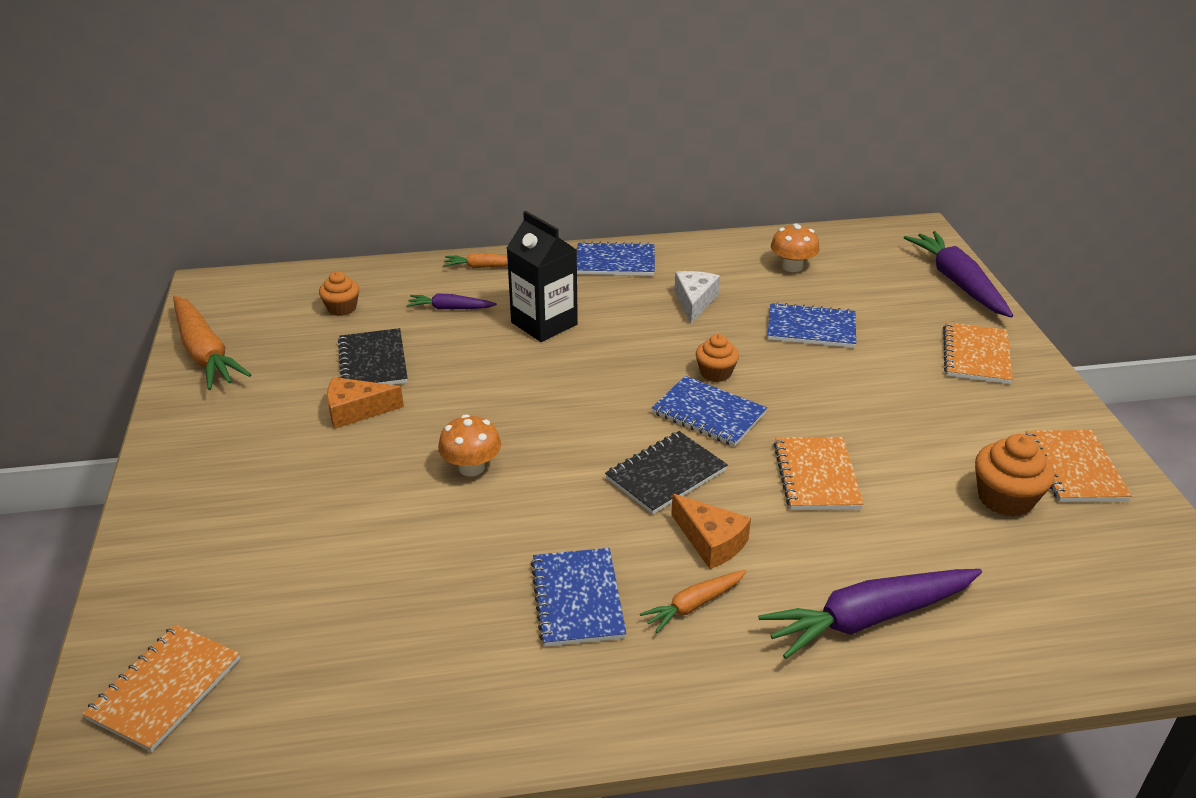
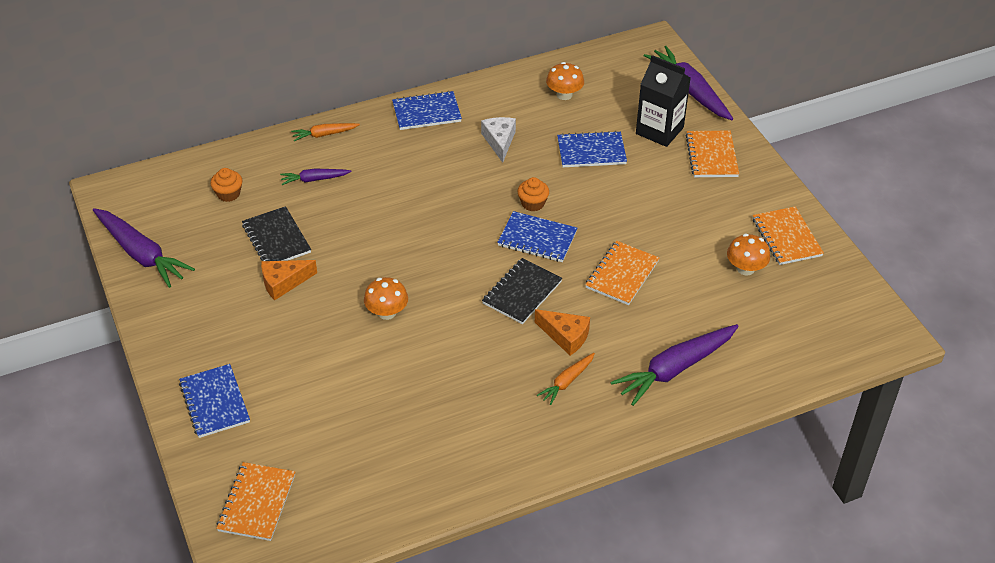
camera: 15 degrees left, 10 degrees up
orange carrot [173,296,252,390] -> purple carrot [93,208,195,288]
black carton [507,211,578,342] -> black carton moved to [636,55,691,147]
blue notebook [531,548,627,647] -> blue notebook moved to [179,364,250,438]
orange notebook [773,437,864,510] -> orange notebook turned 45 degrees clockwise [585,241,659,305]
orange cupcake [975,434,1055,517] -> orange mushroom [727,234,770,276]

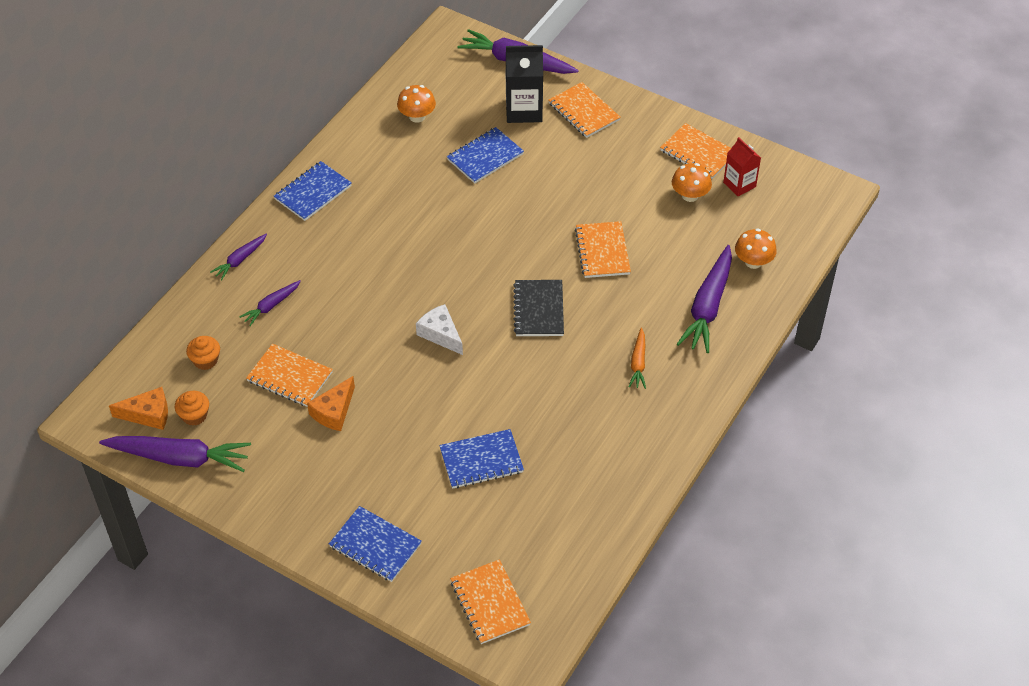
camera: 35 degrees left, 5 degrees up
black notebook [242,206,311,261] -> orange notebook [246,344,333,407]
orange carrot [291,123,360,141] -> purple carrot [210,234,267,280]
orange mushroom [364,277,408,320] -> orange mushroom moved to [735,229,777,269]
white cheese [481,117,516,163] -> white cheese moved to [416,304,463,355]
blue notebook [497,211,577,262] -> blue notebook moved to [439,429,524,489]
orange cupcake [517,177,549,212] -> orange cupcake moved to [175,391,209,426]
orange cheese [535,309,590,356] -> orange cheese moved to [109,387,168,430]
none -> red carton [723,137,761,196]

